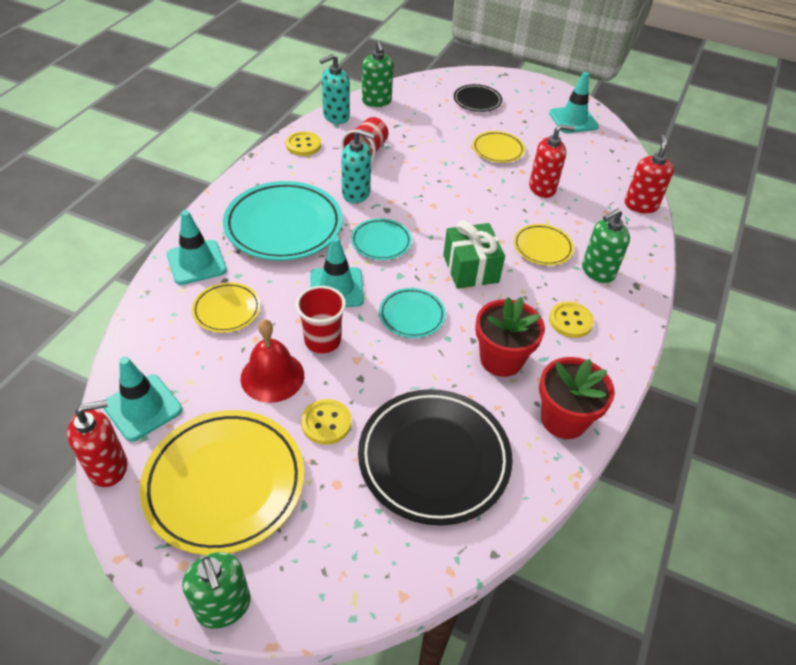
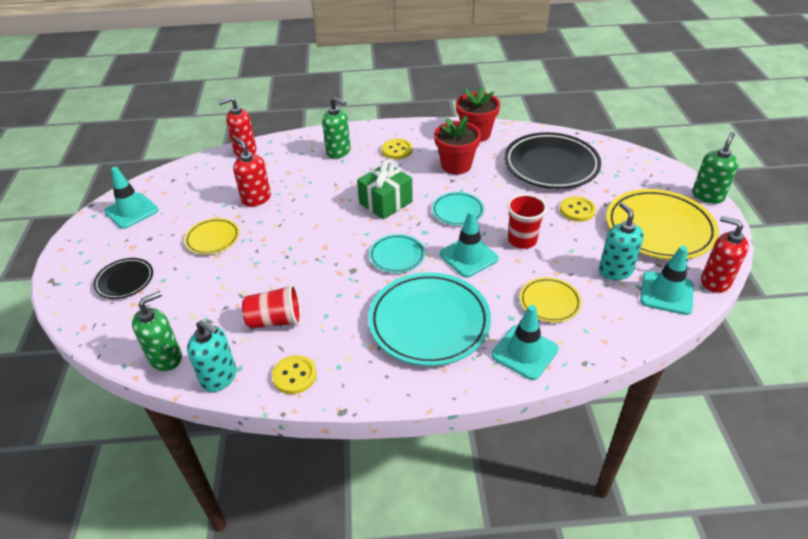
camera: 115 degrees left, 5 degrees down
red bell [241,319,304,403] -> none
turquoise soap dispenser [341,129,375,203] -> turquoise soap dispenser moved to [599,202,644,280]
yellow plate [514,224,574,266] -> none

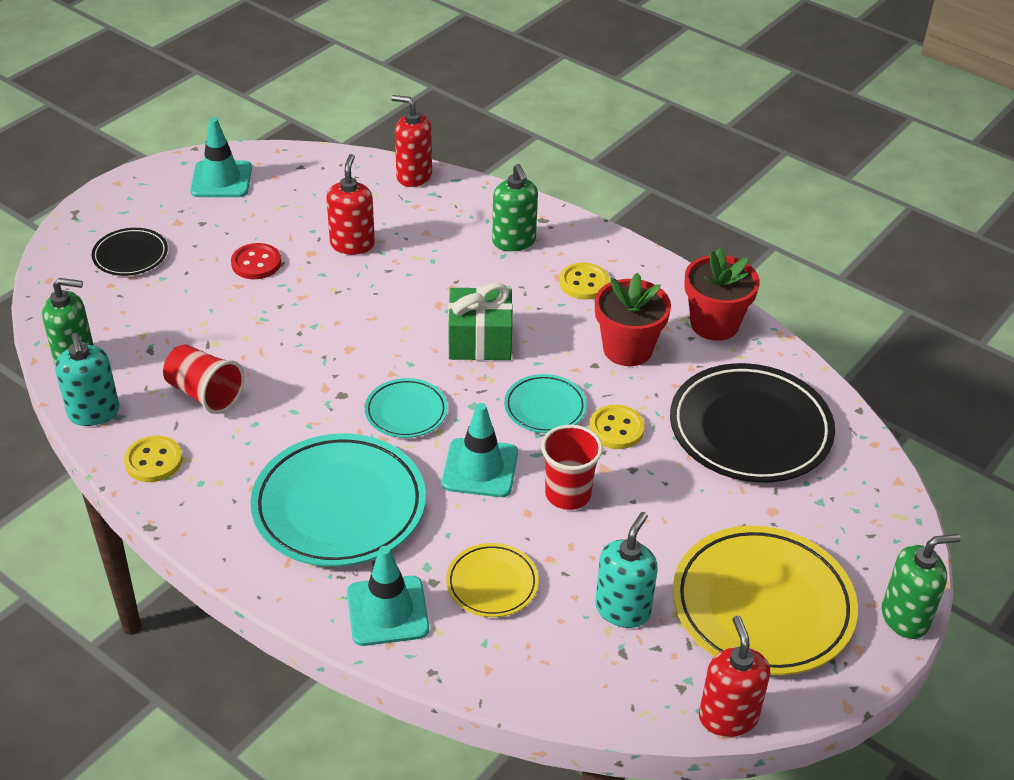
camera: 40 degrees right, 0 degrees up
yellow plate [184,218,239,254] -> red button [231,243,281,279]
yellow button [560,196,596,222] -> yellow button moved to [589,405,645,449]
turquoise traffic cone [640,246,694,315] -> none

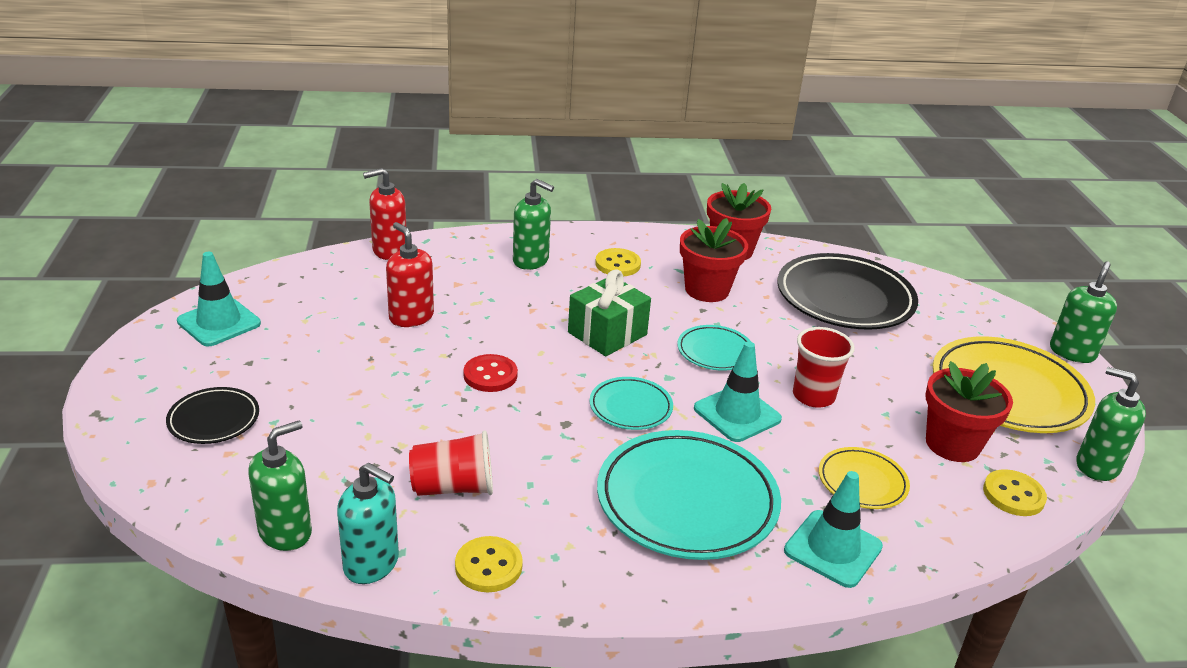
camera: 45 degrees left, 10 degrees down
red button [231,243,281,279] -> red button moved to [464,354,518,392]
yellow button [589,405,645,449] -> yellow button moved to [983,469,1047,516]
turquoise soap dispenser [595,512,658,628] -> red flower pot [925,361,1013,462]
red soap dispenser [699,616,770,737] -> green soap dispenser [1077,367,1146,481]

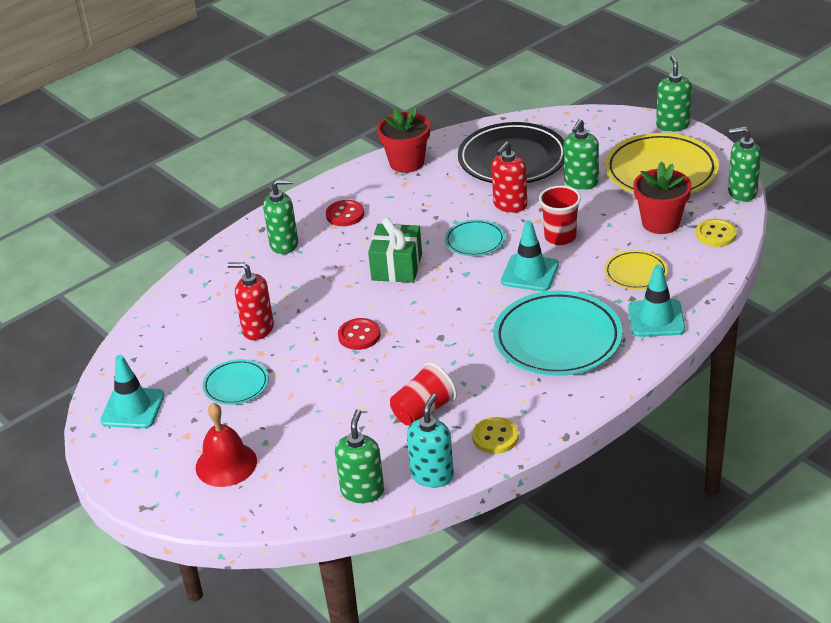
camera: 30 degrees left, 5 degrees up
black plate [166,387,259,444] -> red bell [196,403,257,487]
turquoise soap dispenser [337,462,399,584] -> turquoise soap dispenser turned 60 degrees counterclockwise [407,394,454,488]
red soap dispenser [363,168,406,260] -> red soap dispenser moved to [492,142,527,213]
turquoise plate [590,377,673,430] -> turquoise plate moved to [203,359,269,405]
yellow button [595,248,641,276] -> red button [326,200,364,226]
red flower pot [680,218,748,302] -> none
none -> green soap dispenser [564,119,599,190]

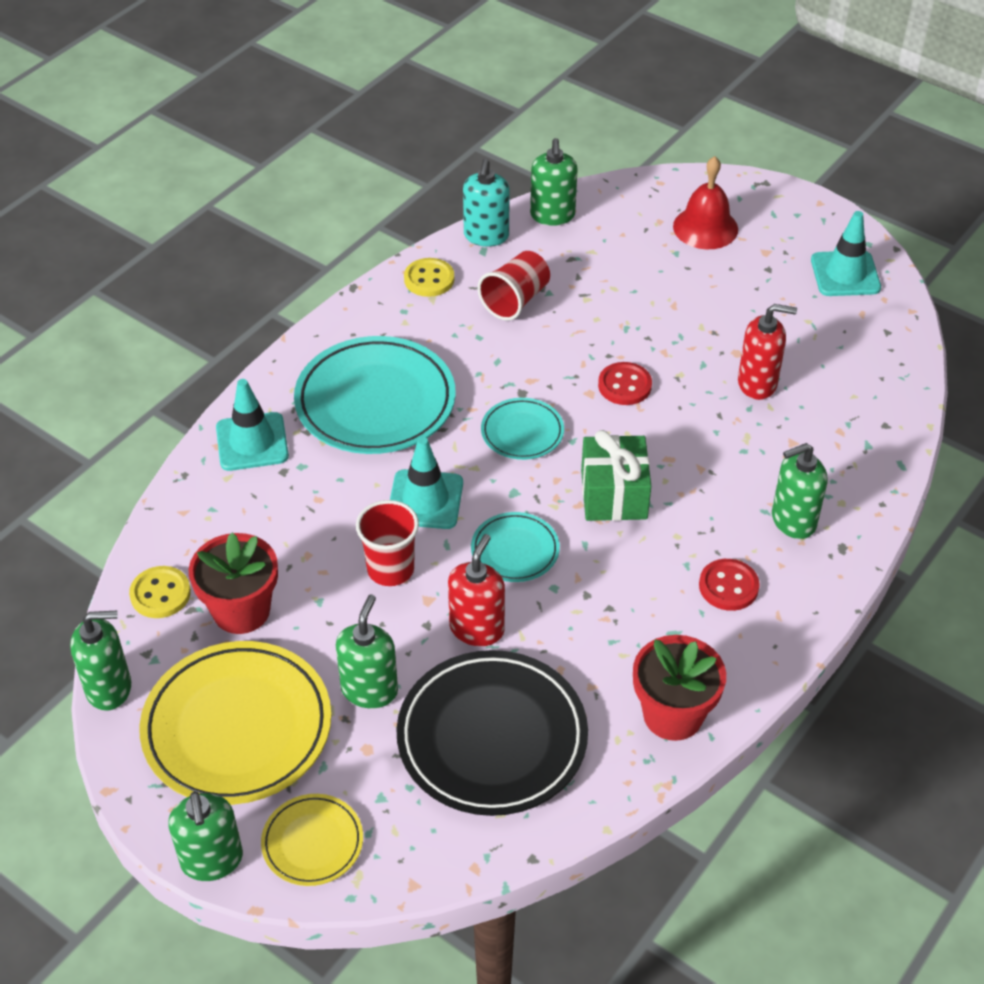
camera: 165 degrees right, 10 degrees up
turquoise plate [203,359,269,405] -> turquoise plate moved to [481,398,564,460]
yellow plate [605,250,668,289] -> yellow plate moved to [261,794,363,886]

